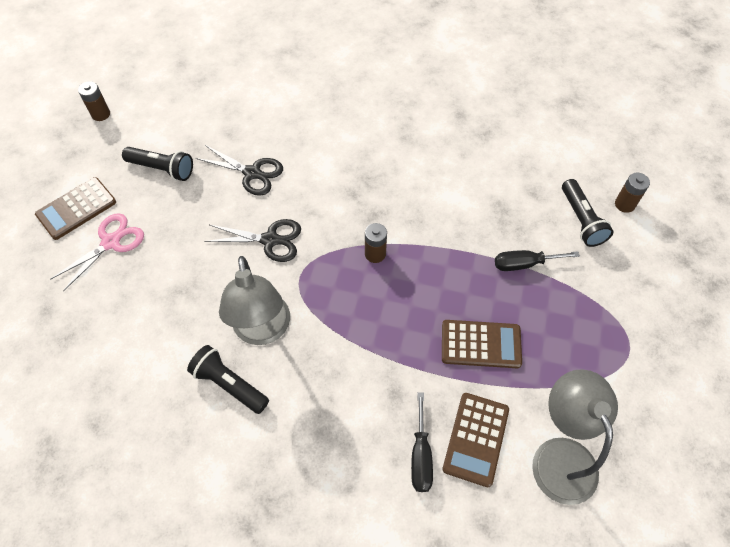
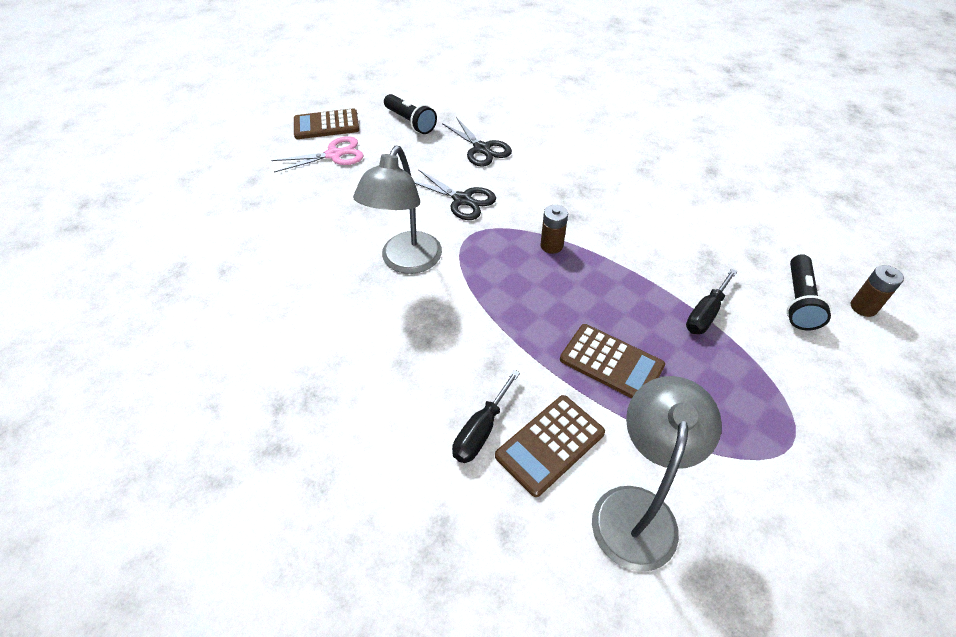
camera: 30 degrees right, 10 degrees down
brown battery [78,81,110,121] -> none
black flashlight [187,345,269,414] -> none
black screwdriver [495,250,580,271] -> black screwdriver turned 75 degrees counterclockwise [686,269,738,334]

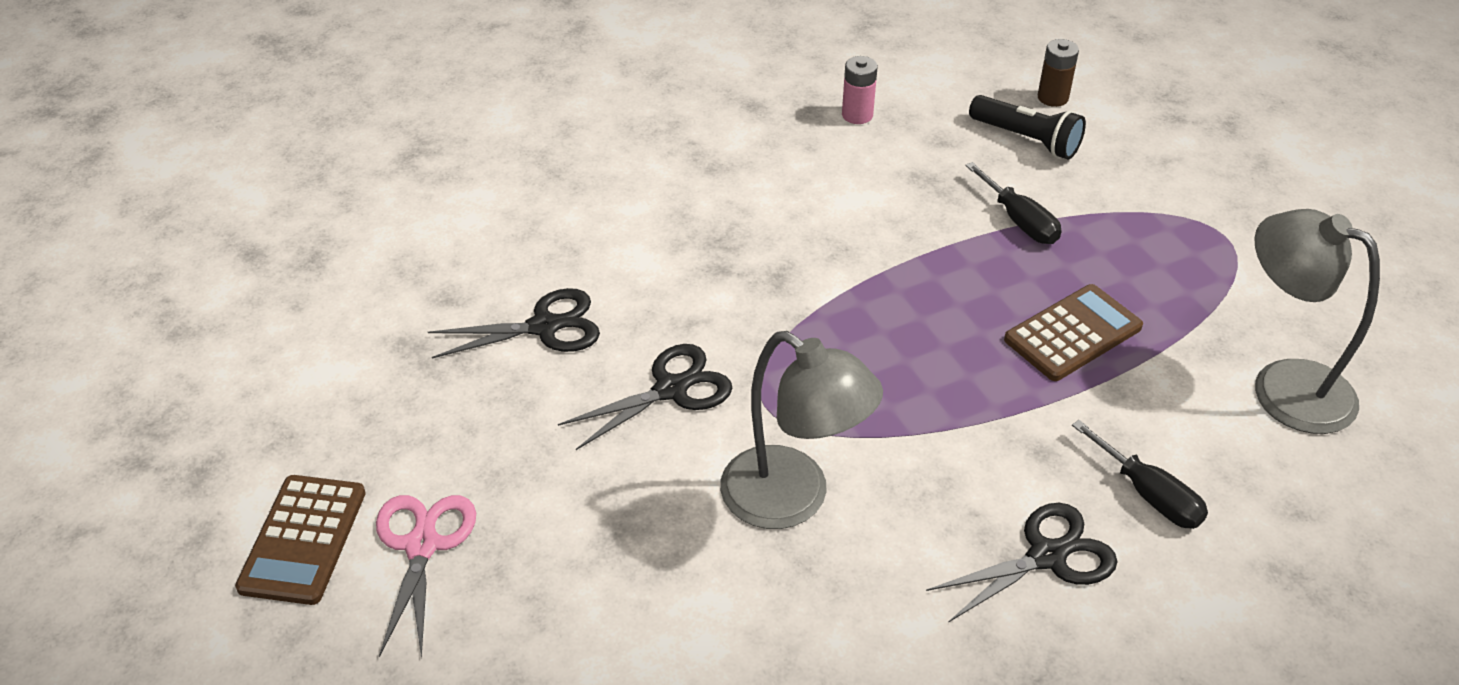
camera: 70 degrees left, 5 degrees down
black flashlight [384,94,437,134] -> none
brown calculator [495,395,605,497] -> none
brown battery [541,205,568,254] -> none
none -> pink battery [842,56,878,124]
none -> black scissors [926,503,1117,623]

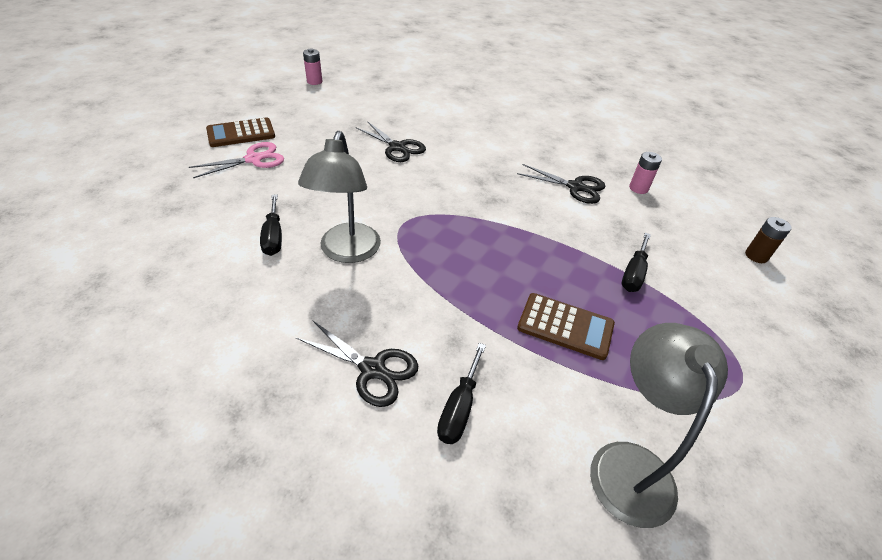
camera: 55 degrees right, 0 degrees up
black scissors [558,344,733,450] -> black scissors moved to [517,164,605,204]
black flashlight [969,95,1086,159] -> none
none -> black screwdriver [260,194,282,256]
none -> pink battery [303,48,322,85]

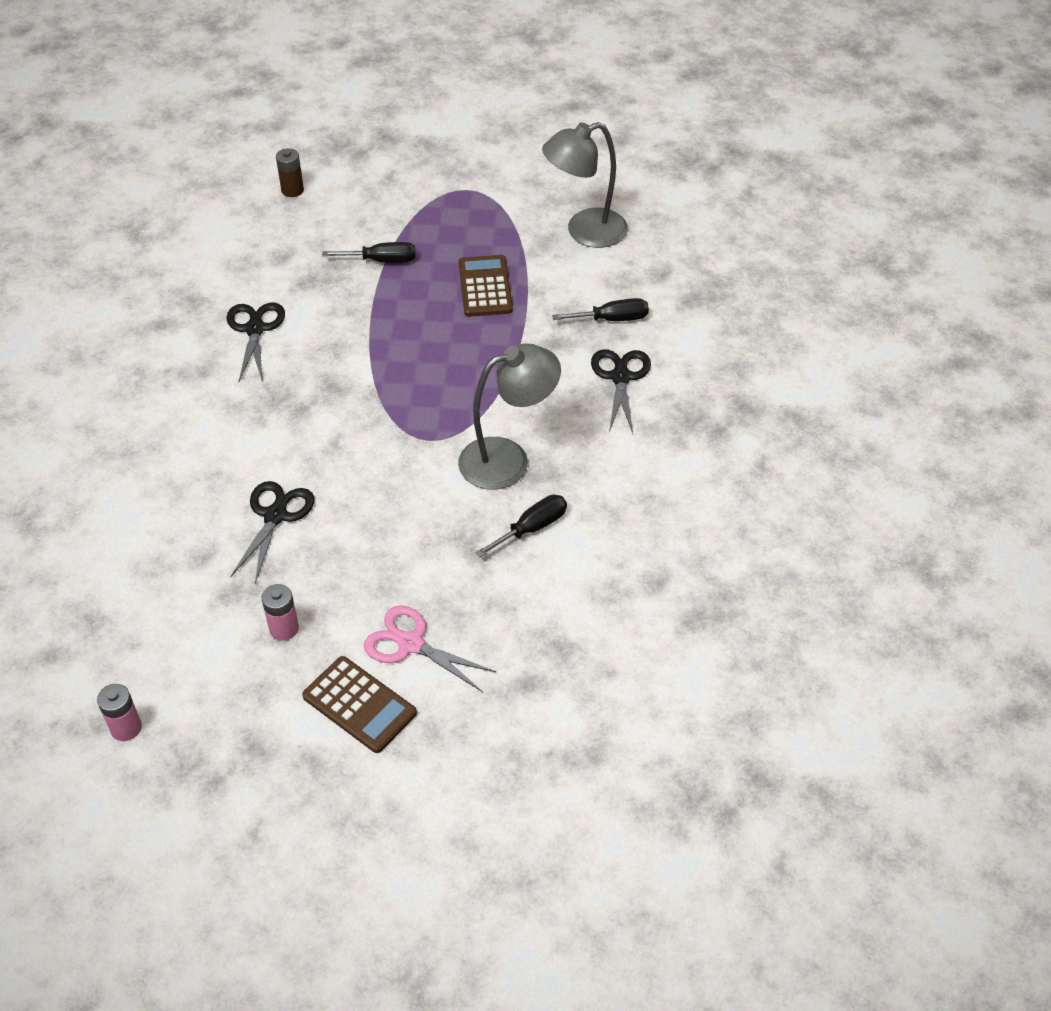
camera: 115 degrees left, 5 degrees up
pink battery [629,152,662,194] -> pink battery moved to [262,584,299,641]

